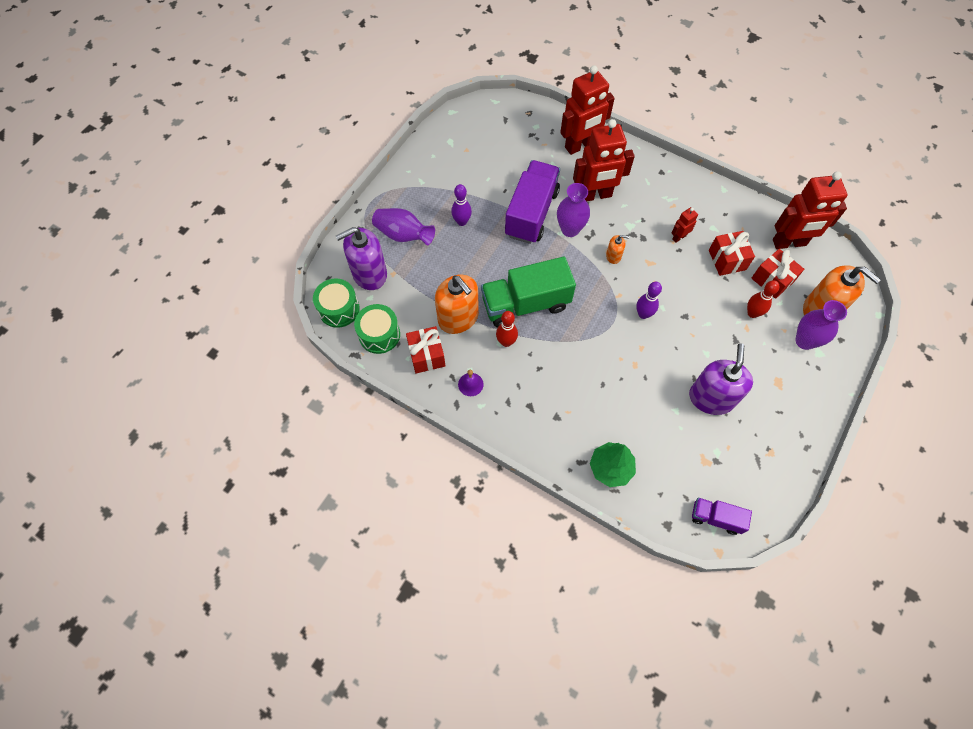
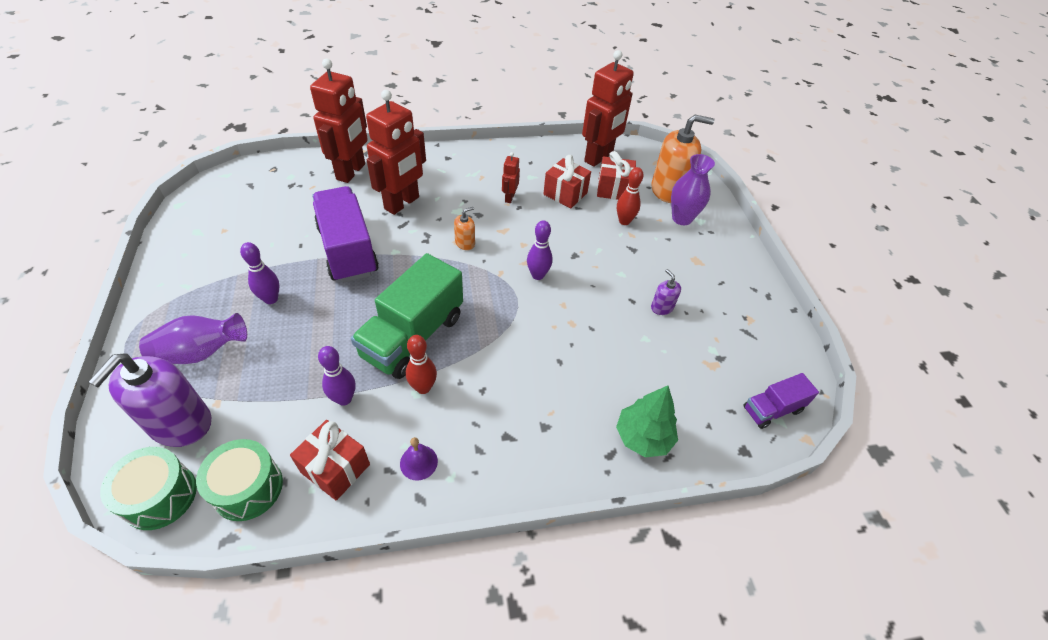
camera: 45 degrees left, 15 degrees down
orange soap dispenser [435,275,479,334] -> purple bowling pin [318,346,356,406]
purple vase [557,183,590,237] -> none
purple soap dispenser [689,343,753,415] -> purple soap dispenser [651,269,681,315], size x0.46

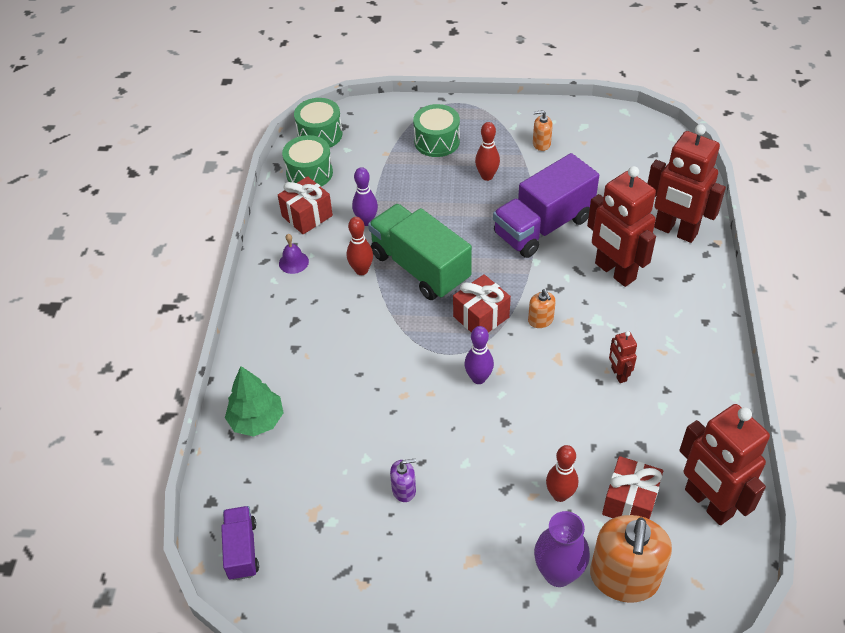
camera: 110 degrees right, 0 degrees up
purple soap dispenser [89,353,211,447] -> none
purple vase [139,313,247,364] -> green drum [413,104,460,157]
purple bowling pin [240,242,279,304] -> red bowling pin [475,122,500,181]
purple truck [312,186,379,283] -> purple truck turned 150 degrees clockwise [493,153,599,258]
red robot [502,152,520,203] -> red robot turned 135 degrees counterclockwise [609,331,637,383]
red gift [543,155,591,208] -> red gift moved to [453,274,511,332]
none -> orange soap dispenser [533,110,553,151]

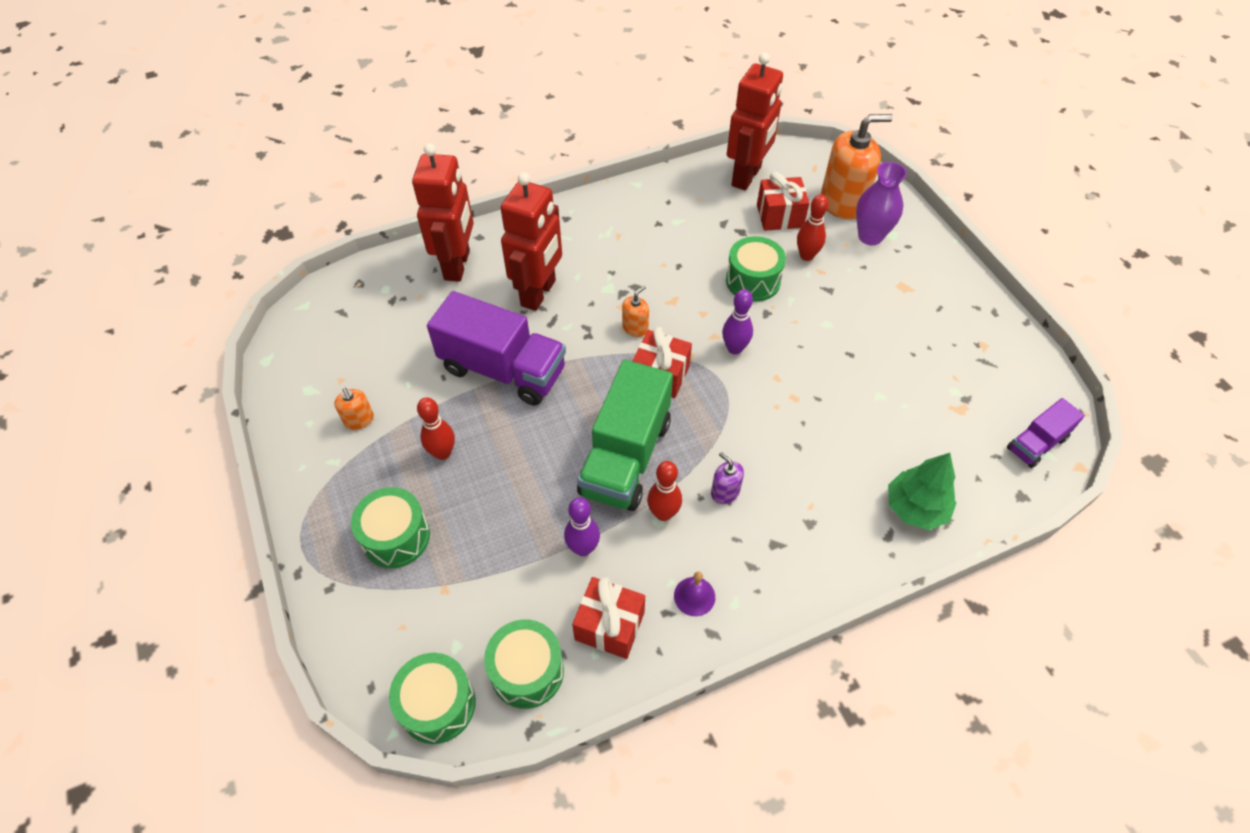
camera: 120 degrees left, 5 degrees up
purple soap dispenser [390,459,416,502] -> purple soap dispenser moved to [711,452,744,504]
red robot [609,331,637,383] -> none
none -> green drum [726,236,786,302]

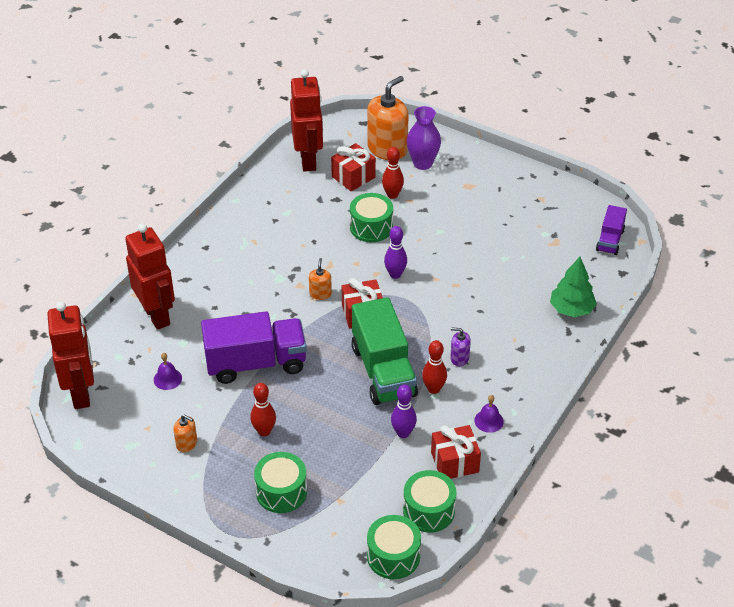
camera: 35 degrees left, 10 degrees down
red robot [501,172,562,311] -> red robot moved to [47,301,94,409]
none -> purple bell [154,353,182,390]

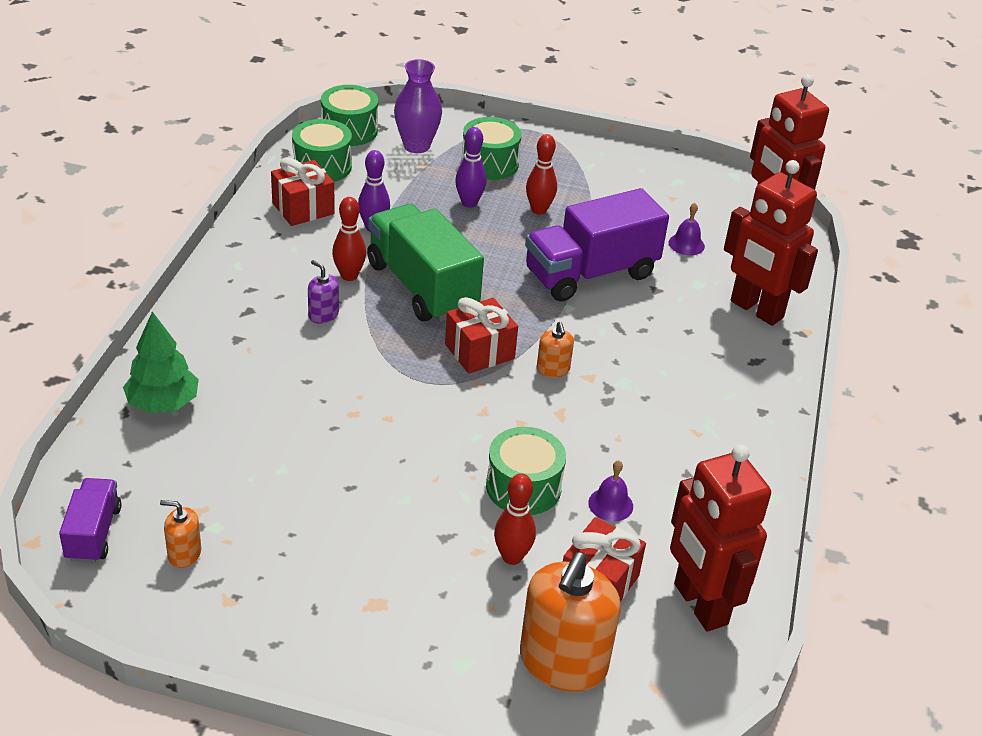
camera: 160 degrees right, 5 degrees down
orange soap dispenser [173,414,197,452] -> orange soap dispenser moved to [160,500,201,568]
purple bowling pin [384,226,407,279] -> purple bowling pin moved to [455,127,487,208]
purple vase [407,106,441,170] -> purple vase moved to [394,59,442,153]
purple soap dispenser [450,327,471,366] -> purple soap dispenser turned 135 degrees counterclockwise [308,260,339,324]
purple bell [474,395,504,433] -> purple bell moved to [588,460,633,522]

